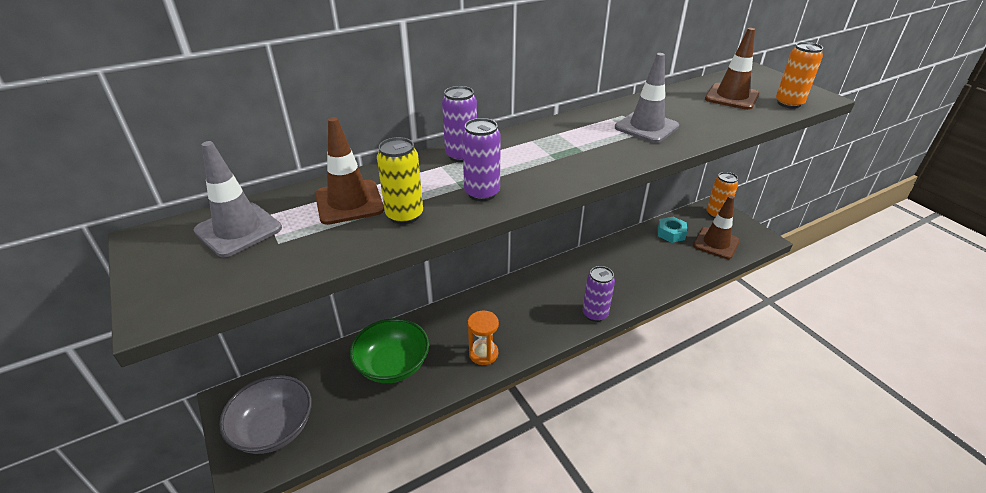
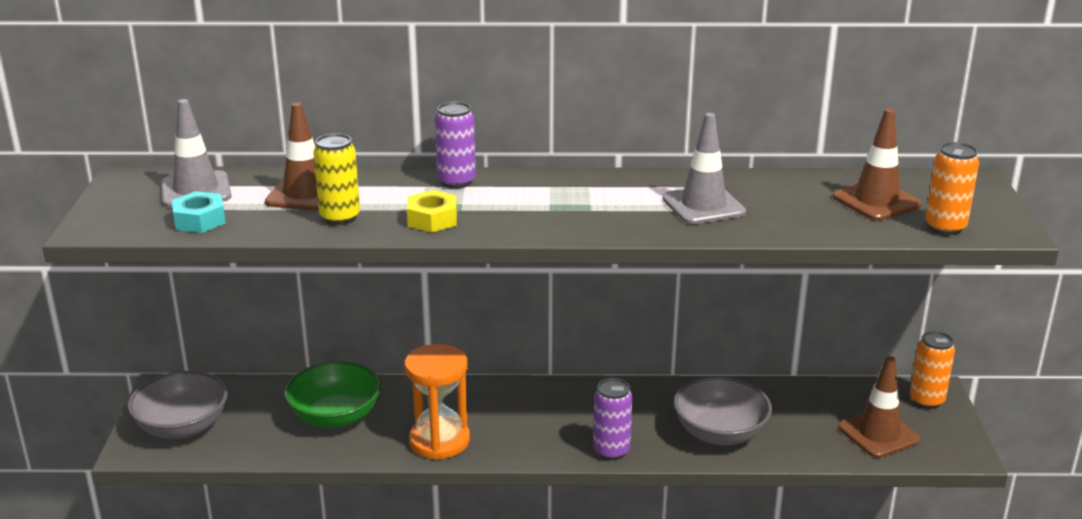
camera: 30 degrees right, 10 degrees down
purple can [462,118,501,201] -> yellow nut [407,190,457,233]
orange hourglass [468,311,499,365] -> orange hourglass [404,344,470,460], size x1.57
turquoise nut [658,217,687,243] -> turquoise nut moved to [172,191,226,233]
none -> grey bowl [673,376,772,445]

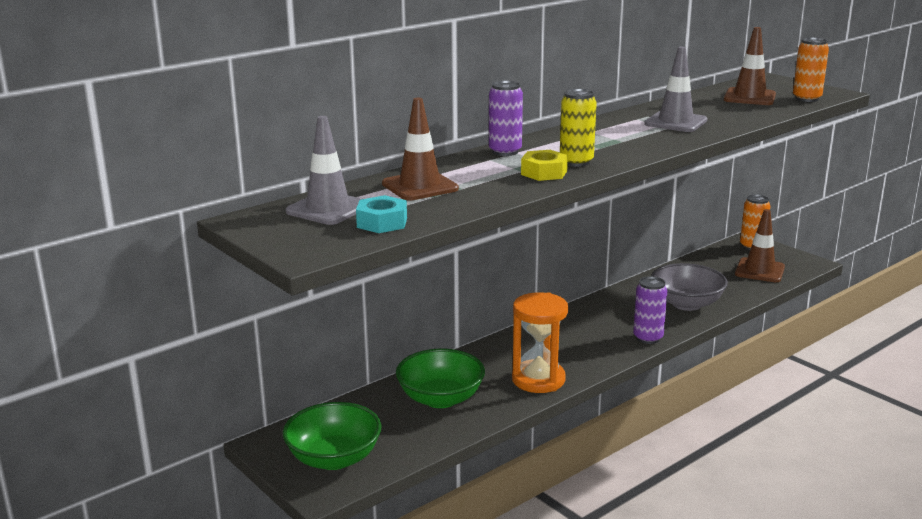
camera: 40 degrees left, 5 degrees down
grey bowl [128,371,228,439] -> green bowl [282,402,382,470]
yellow can [313,133,360,225] -> yellow can moved to [560,89,597,167]

